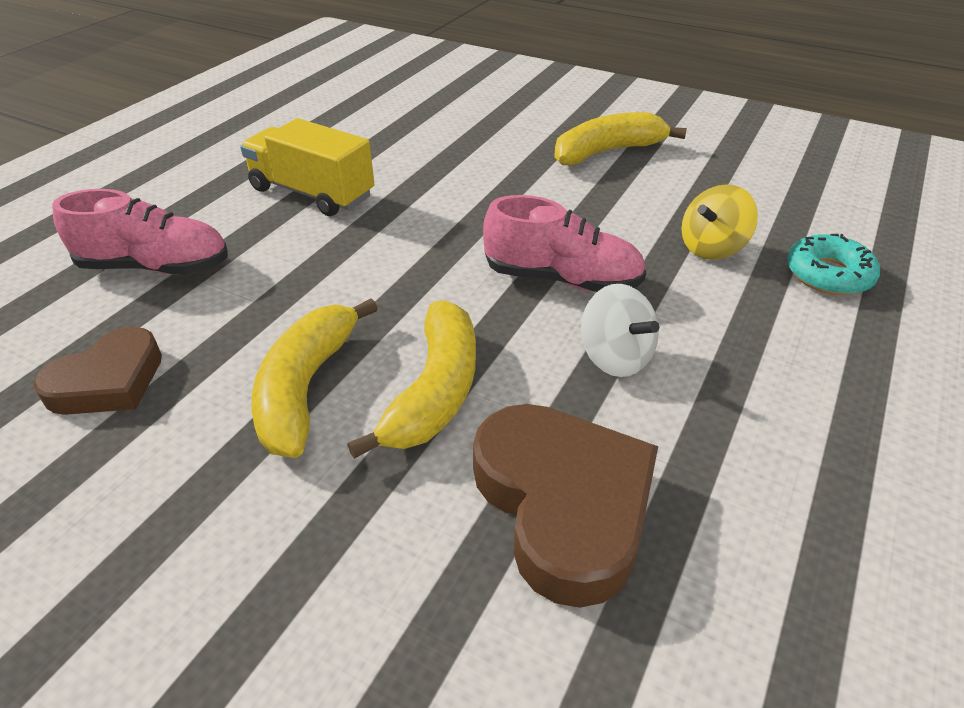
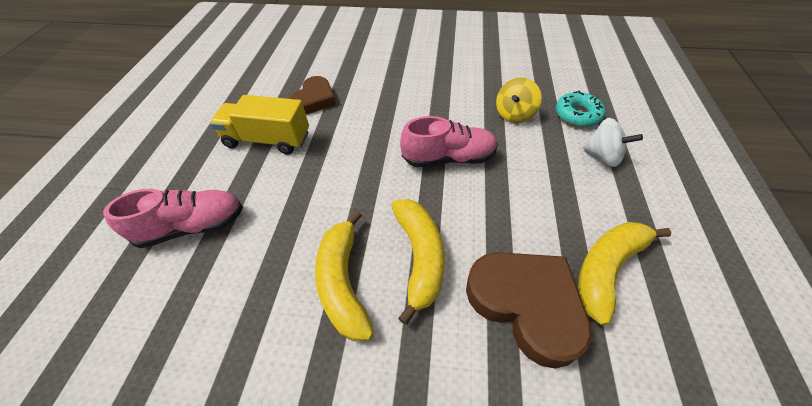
camera: 20 degrees left, 10 degrees up
brown heart [33,327,162,415] -> brown heart moved to [290,76,336,114]
yellow banana [554,112,687,165] -> yellow banana moved to [578,222,672,325]
white spinning top [581,284,659,377] -> white spinning top moved to [583,118,643,167]

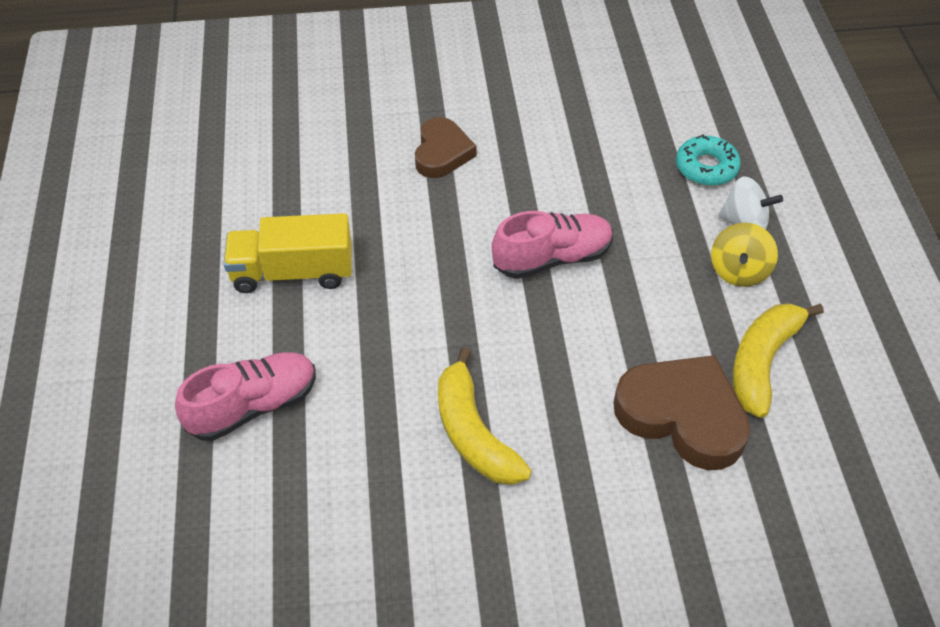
camera: 15 degrees left, 0 degrees up
brown heart [290,76,336,114] -> brown heart moved to [415,117,476,178]
yellow banana [392,199,445,325] -> none
yellow spinning top [496,78,542,123] -> yellow spinning top moved to [711,223,778,287]

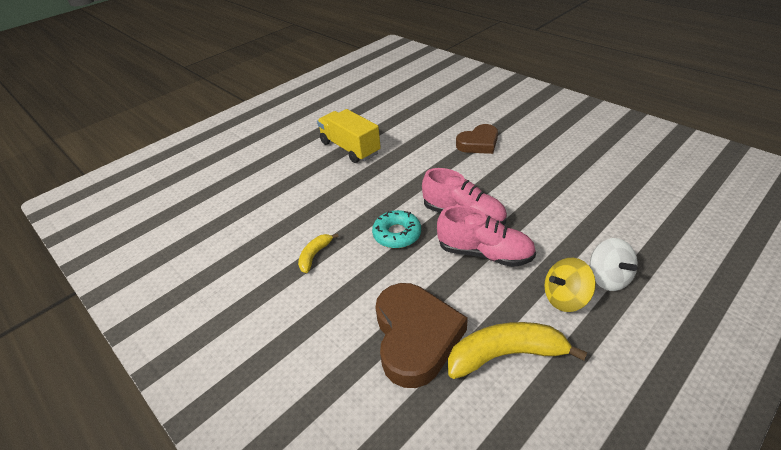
camera: 55 degrees right, 10 degrees down
pink shoe [175,352,316,441] -> pink shoe moved to [437,205,536,267]
yellow banana [438,347,532,485] -> yellow banana [298,233,339,273], size x0.53
turquoise donut [676,134,741,186] -> turquoise donut moved to [372,210,421,248]

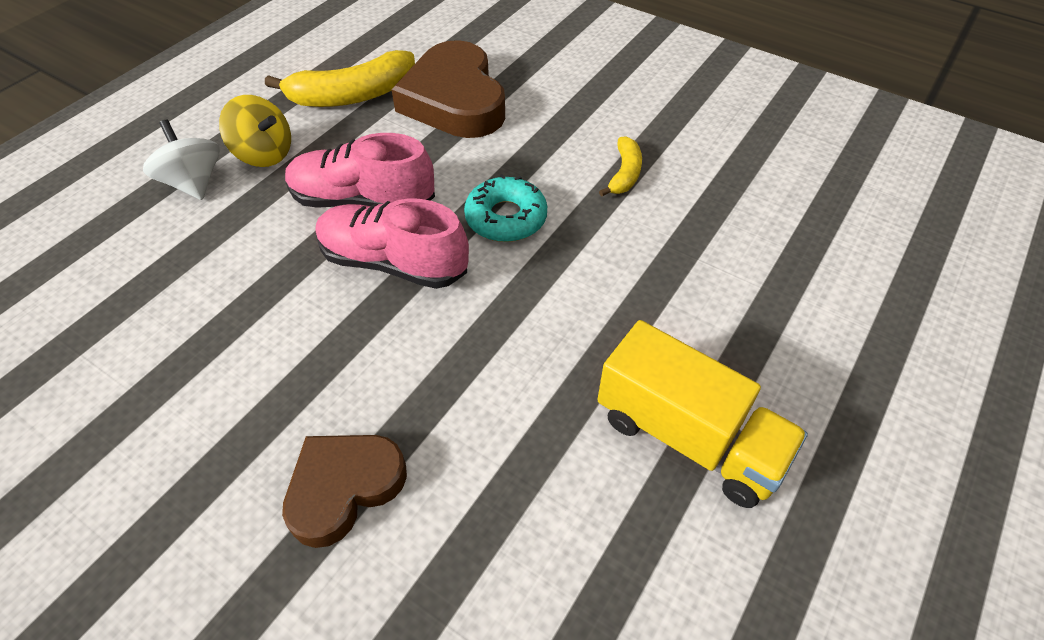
camera: 165 degrees right, 10 degrees up
yellow spinning top [545,258,596,312] -> yellow spinning top turned 60 degrees clockwise [219,95,291,167]

